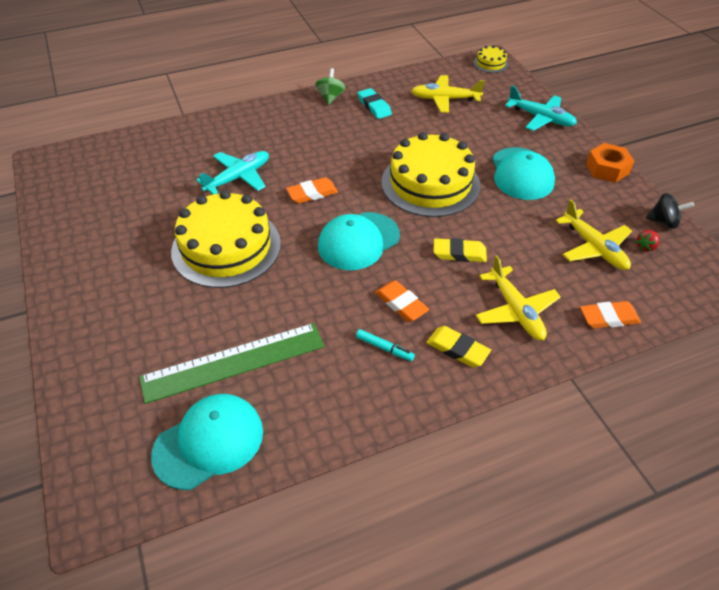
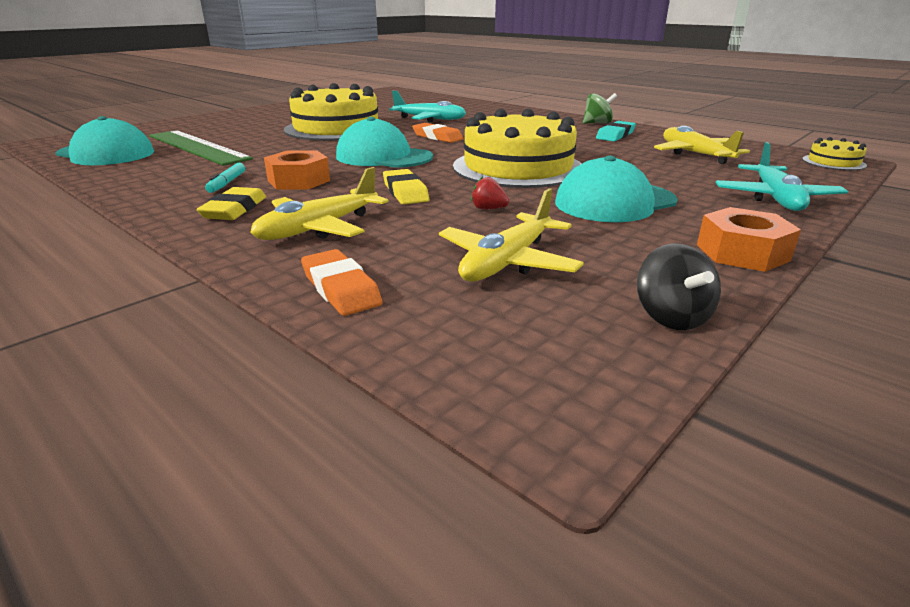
camera: 65 degrees right, 20 degrees down
orange eraser [375,280,429,322] -> orange nut [264,150,330,190]
red strawberry [636,230,660,251] -> red strawberry moved to [471,176,509,209]

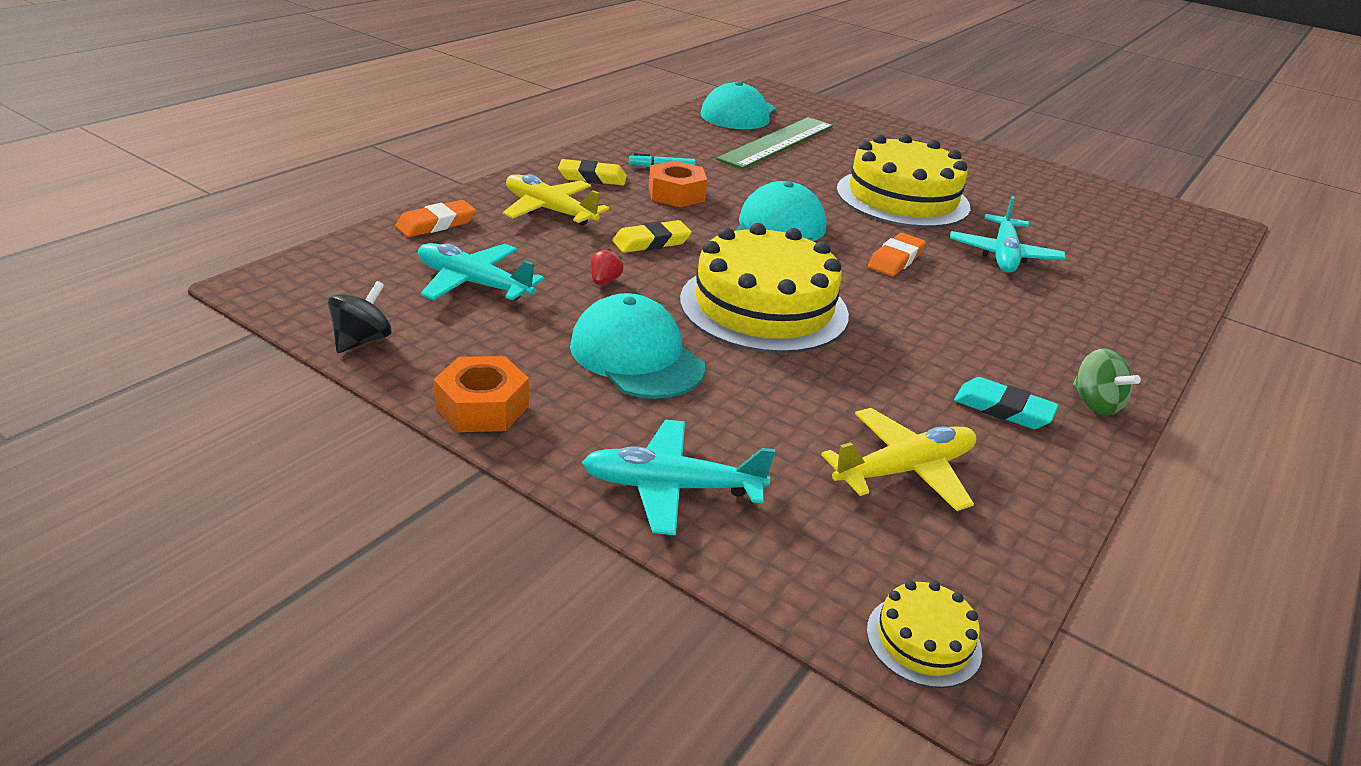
camera: 80 degrees right, 5 degrees up
yellow plane [439,188,584,282] -> turquoise plane [418,243,544,300]
black spinning top [637,243,721,330] -> black spinning top turned 135 degrees clockwise [328,281,392,353]

